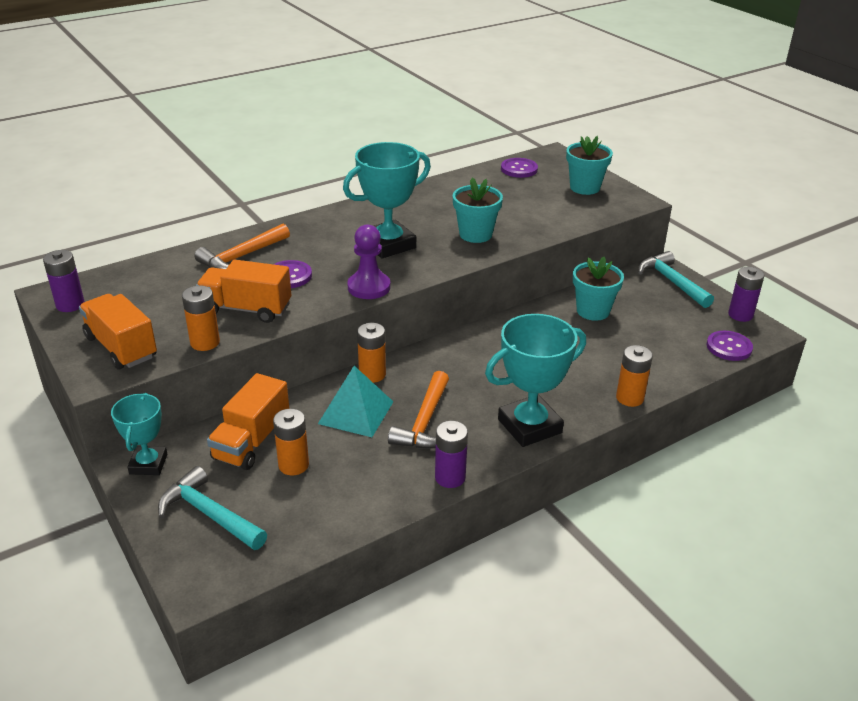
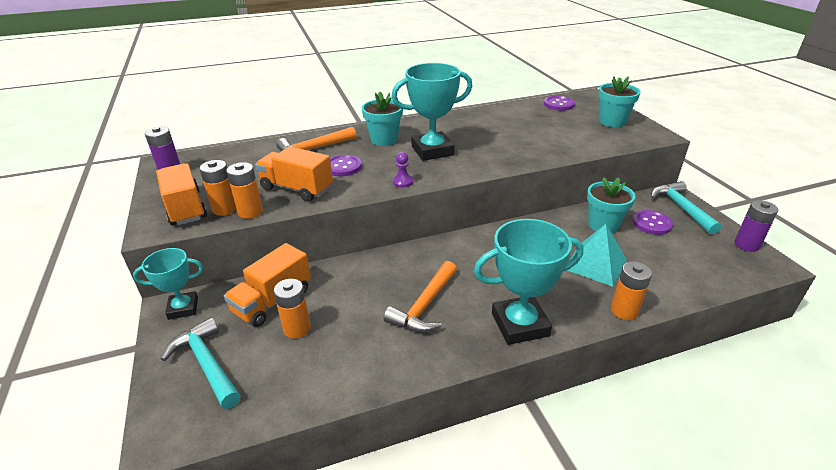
camera: 15 degrees right, 0 degrees up
turquoise trophy [111,393,168,475] -> turquoise trophy turned 60 degrees clockwise [133,248,203,320]
turquoise pyramid [318,366,393,437] -> turquoise pyramid moved to [567,224,627,287]
purple pawn [347,224,390,299] -> purple pawn [393,152,413,188], size x0.56
orange battery [357,323,386,383] -> orange battery moved to [200,160,237,216]
purple battery [435,421,468,488] -> none
turquoise flower pot [453,177,503,243] -> turquoise flower pot moved to [362,92,403,146]
purple button [707,331,753,361] -> purple button moved to [632,210,673,235]

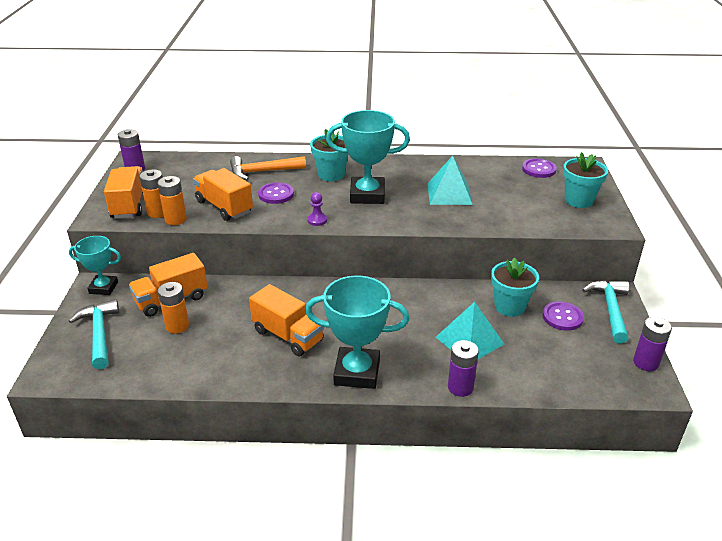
camera: 20 degrees right, 0 degrees up
orange hammer [384,261,457,333] -> orange truck [249,284,324,357]
orange battery [611,261,652,320] -> purple battery [448,340,479,397]
none -> turquoise pyramid [427,156,473,205]

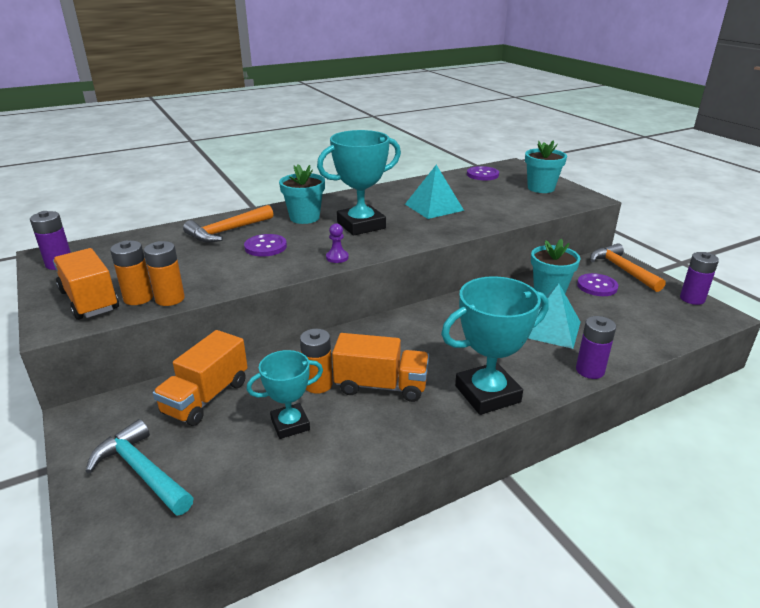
camera: 30 degrees left, 5 degrees down
turquoise trophy [69,236,121,295] -> turquoise trophy moved to [247,350,323,439]
orange battery [158,282,189,334] -> orange battery moved to [300,329,333,394]
orange truck [193,168,253,221] -> none
turquoise hammer [582,280,629,344] -> orange hammer [590,243,665,292]

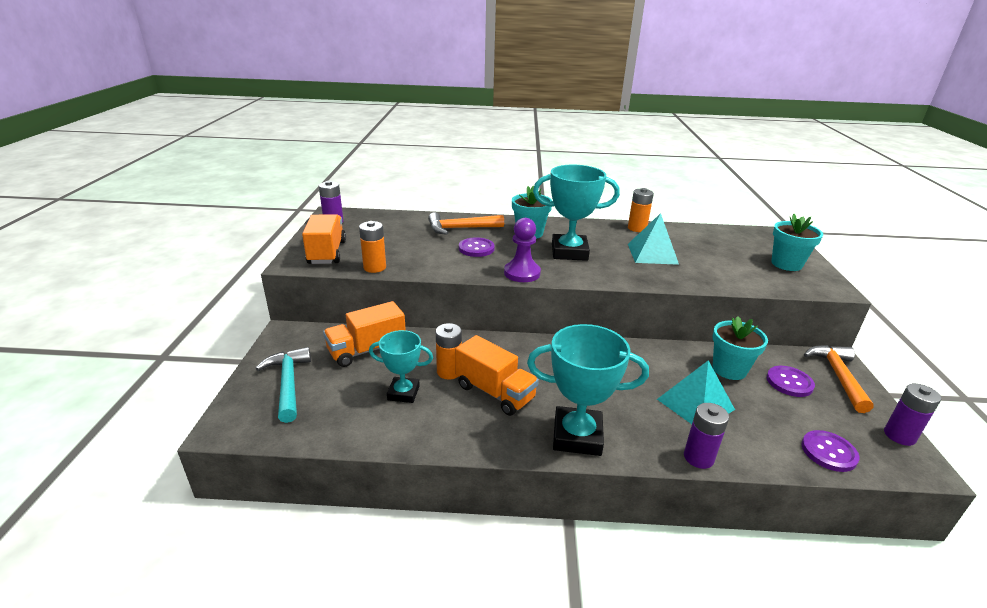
camera: 30 degrees right, 0 degrees up
orange battery [110,241,153,305] -> orange battery moved to [628,188,654,232]
purple pawn [326,223,349,263] -> purple pawn [504,218,541,282], size x1.79
purple button [467,166,499,180] -> purple button moved to [801,430,859,472]

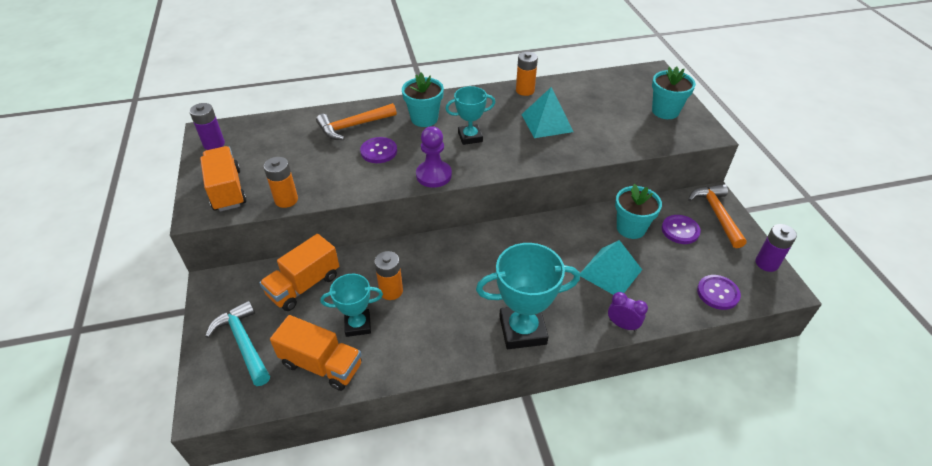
camera: 15 degrees left, 15 degrees up
orange truck [455,335,539,416] -> orange truck moved to [270,315,362,391]
turquoise trophy [533,165,620,261] -> turquoise trophy [445,86,495,145], size x0.61
purple battery [684,403,729,469] -> purple clock [608,292,648,331]

